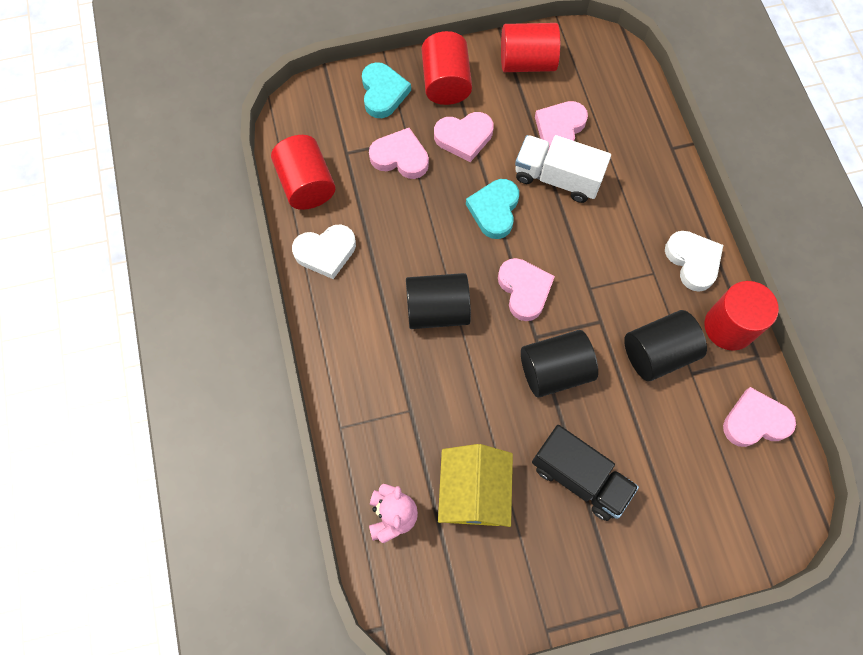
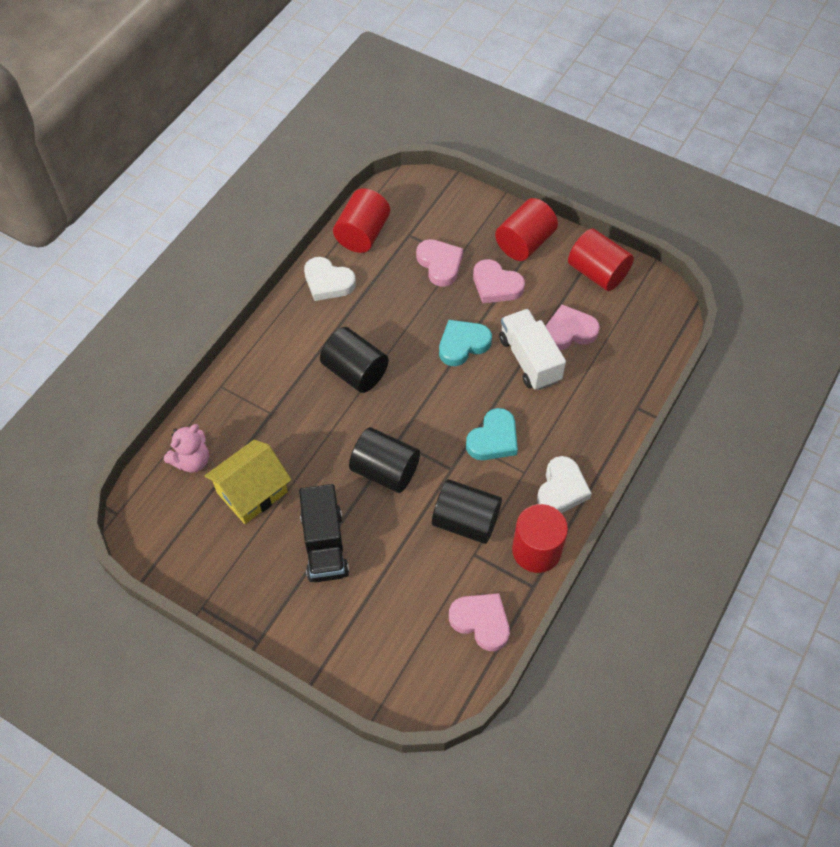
camera: 45 degrees right, 10 degrees down
turquoise heart [362,62,411,118] -> turquoise heart moved to [466,408,518,460]
pink heart [498,258,555,321] -> none

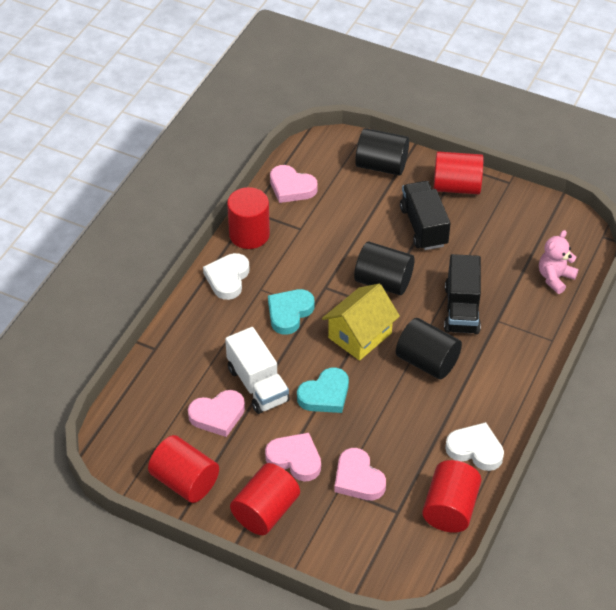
camera: 175 degrees right, 10 degrees down
yellow house [205,440,291,524] -> yellow house moved to [322,284,400,361]
black cylinder [432,479,502,544] -> black cylinder moved to [355,128,409,175]
none -> red cylinder [434,151,483,194]
none -> black truck [444,254,481,334]

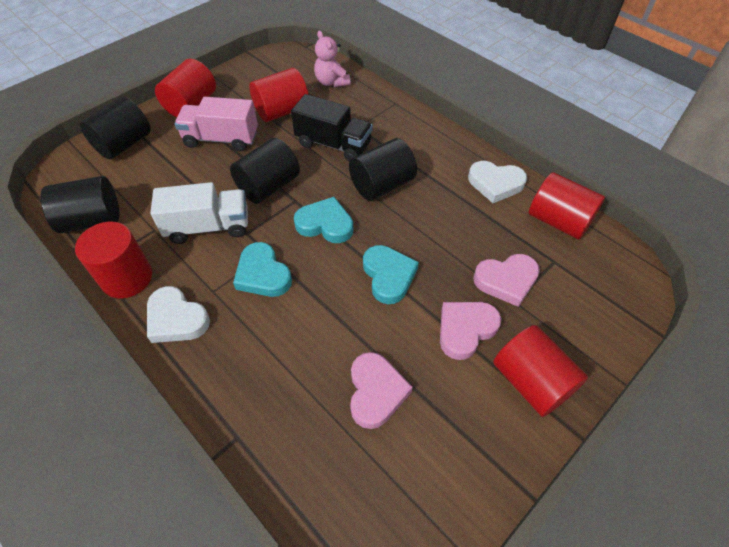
camera: 70 degrees left, 5 degrees up
red cylinder [148,435,219,503] -> red cylinder moved to [250,68,309,122]
white truck [225,327,290,414] -> white truck moved to [150,182,248,244]
pink heart [270,165,318,203] -> black cylinder [40,176,119,233]
yellow house [322,284,400,361] -> turquoise heart [294,197,353,243]
black truck [400,181,451,250] -> pink truck [174,97,258,151]
white heart [445,422,504,471] -> white heart turned 120 degrees counterclockwise [468,161,527,203]

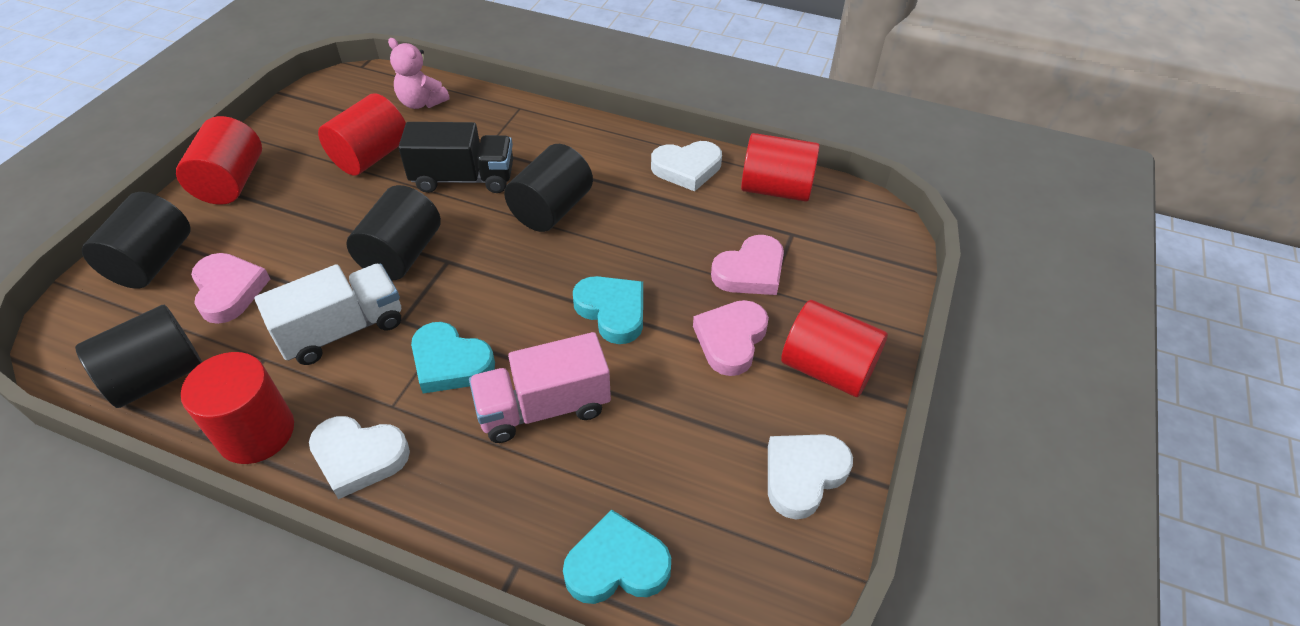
camera: 25 degrees left, 5 degrees down
pink truck [174,97,258,151] -> pink truck moved to [469,332,611,443]
turquoise heart [294,197,353,243] -> turquoise heart moved to [563,509,671,604]
pink heart [350,352,413,429] -> pink heart moved to [191,253,270,324]
none -> white heart [768,434,853,519]

